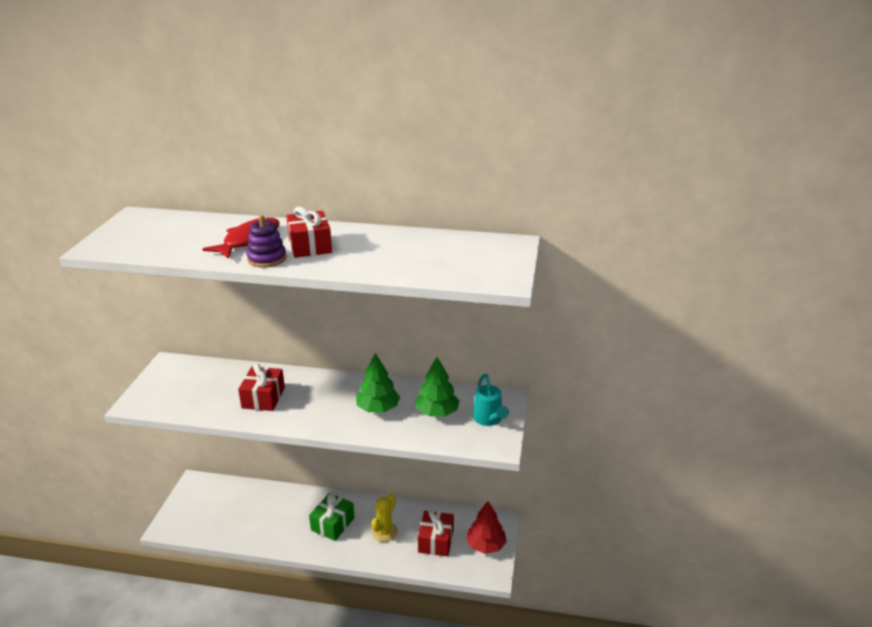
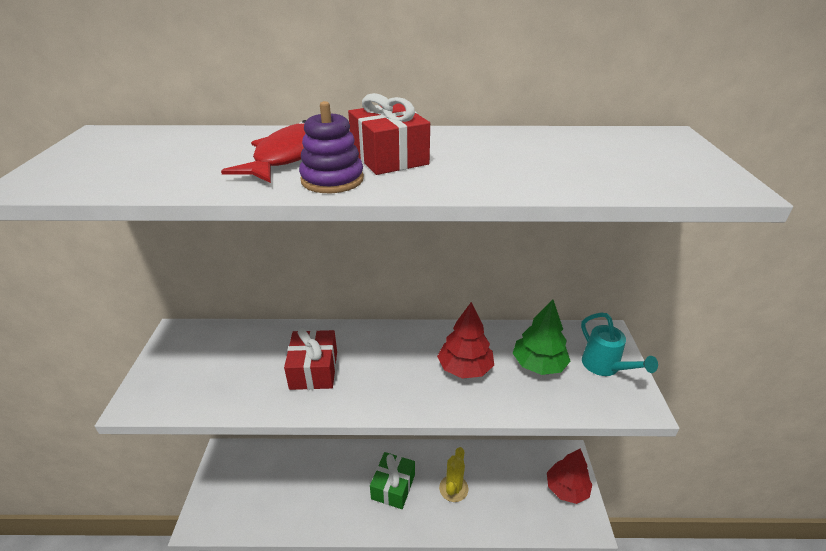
camera: 10 degrees left, 5 degrees up
green tree [356,353,400,413] -> red tree [437,302,494,379]
red gift [418,510,454,556] -> none

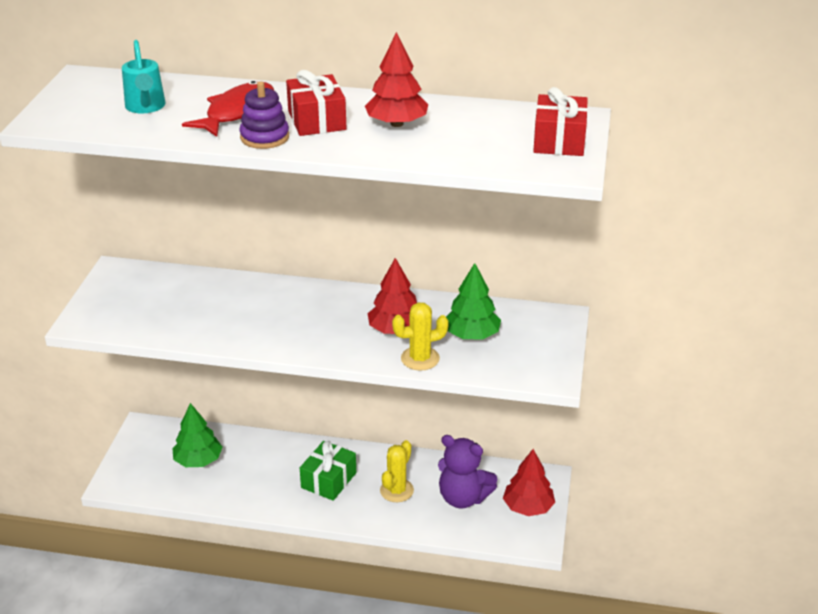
camera: 10 degrees right, 0 degrees up
red gift [284,328,337,390] -> red gift moved to [533,87,588,156]
turquoise watering can [581,313,658,376] -> turquoise watering can moved to [122,40,165,113]
none -> green tree [172,403,222,467]
none -> red tree [365,32,428,127]
none -> yellow cactus [392,302,449,371]
none -> purple teddy bear [438,435,497,508]

